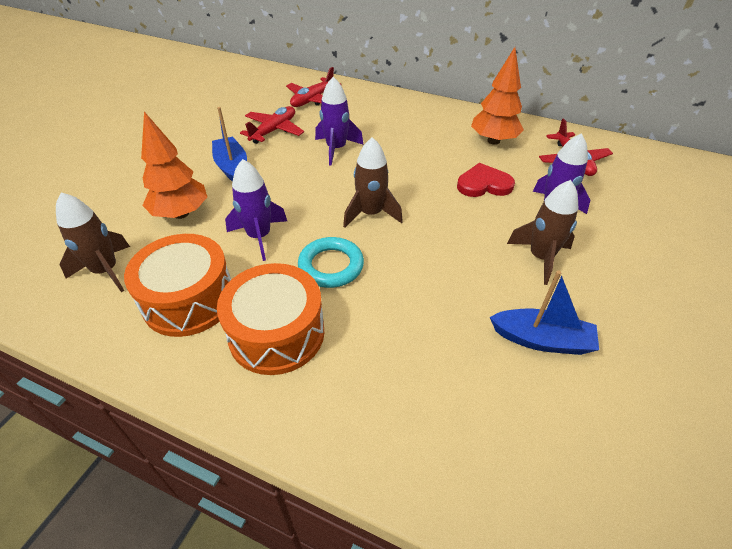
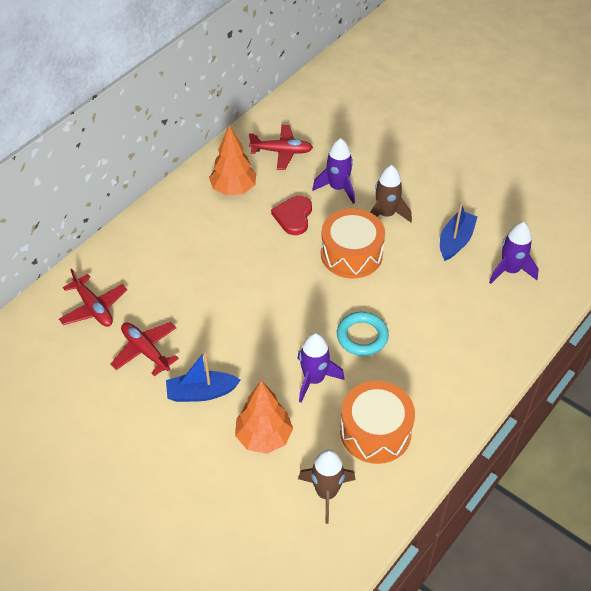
camera: 75 degrees left, 5 degrees up
orange drum [217,263,324,375] -> orange drum moved to [321,208,385,279]
purple rocket [315,77,364,166] -> purple rocket moved to [489,222,539,284]
brown rocket [343,137,403,228] -> none

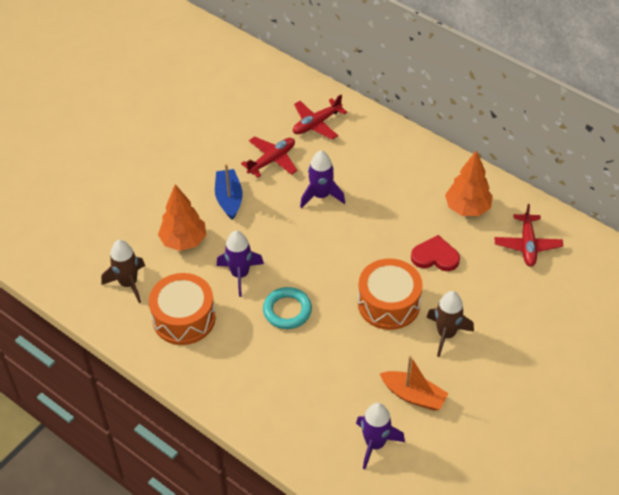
camera: 90 degrees right, 0 degrees up
purple rocket [312,138,355,204] -> purple rocket moved to [300,151,345,208]
blue boat [440,203,477,261] -> orange boat [379,356,448,411]

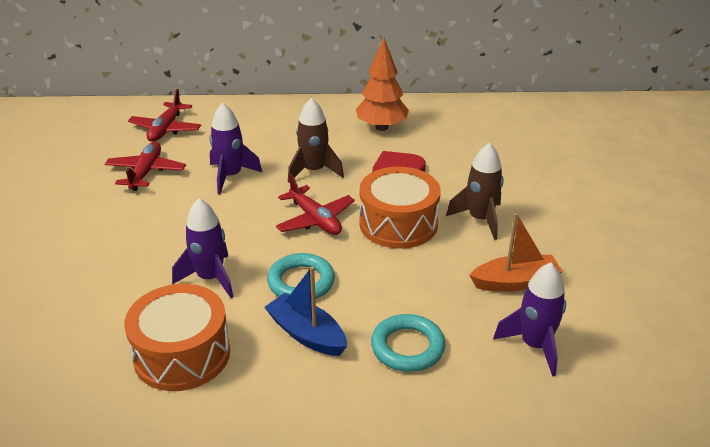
camera: 40 degrees left, 15 degrees down
brown rocket [101,240,145,303] -> brown rocket moved to [288,98,344,183]
orange tree [158,184,206,251] -> none
blue boat [215,164,243,220] -> blue boat moved to [264,267,347,356]
red plane [495,204,563,267] -> red plane moved to [276,174,355,235]
none -> turquoise ring [371,314,445,372]

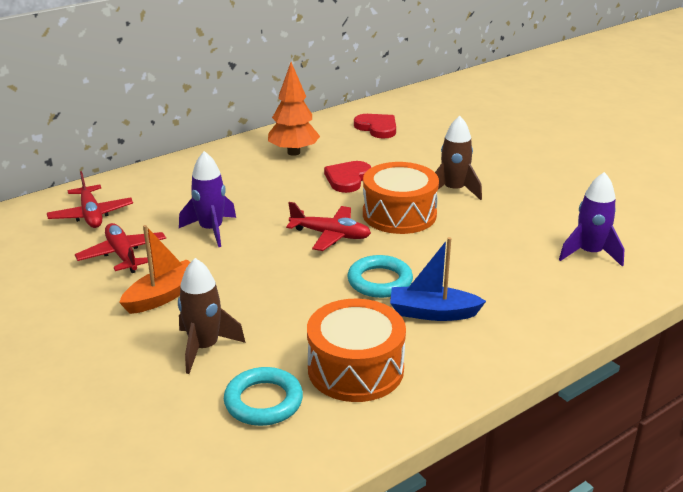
camera: 35 degrees left, 5 degrees down
purple rocket [172,198,233,298] -> none
brown rocket [288,98,344,183] -> brown rocket moved to [178,258,246,374]
turquoise ring [371,314,445,372] -> turquoise ring moved to [224,367,303,426]
orange boat [469,213,563,292] -> orange boat moved to [119,225,191,314]
none -> red heart [354,114,396,139]

